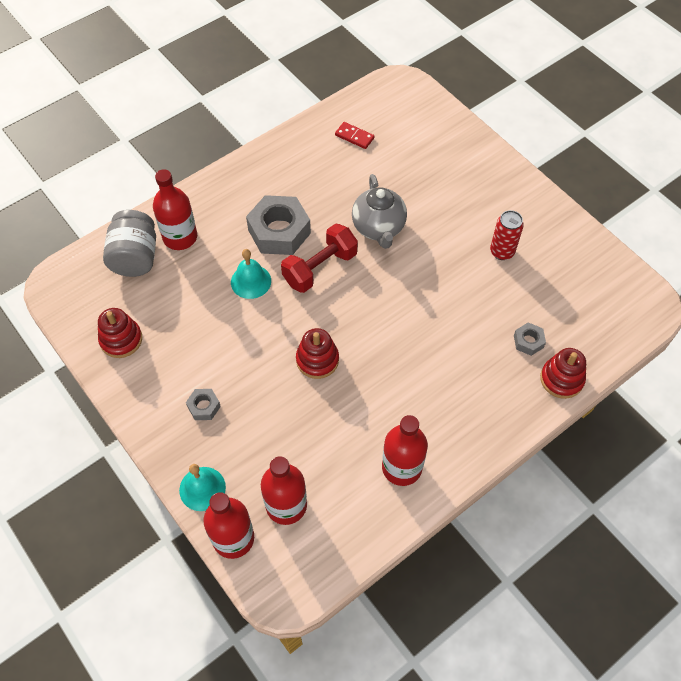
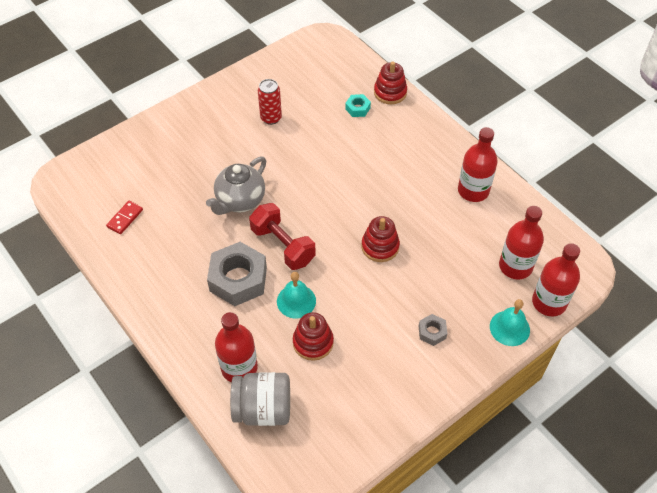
camera: 90 degrees left, 5 degrees down
red stacking toy [98,308,142,358] -> red stacking toy moved to [293,312,334,361]
grey teapot [352,174,407,249] -> grey teapot turned 135 degrees clockwise [206,157,266,215]
grey nut [514,322,546,356] -> turquoise nut [345,94,371,117]

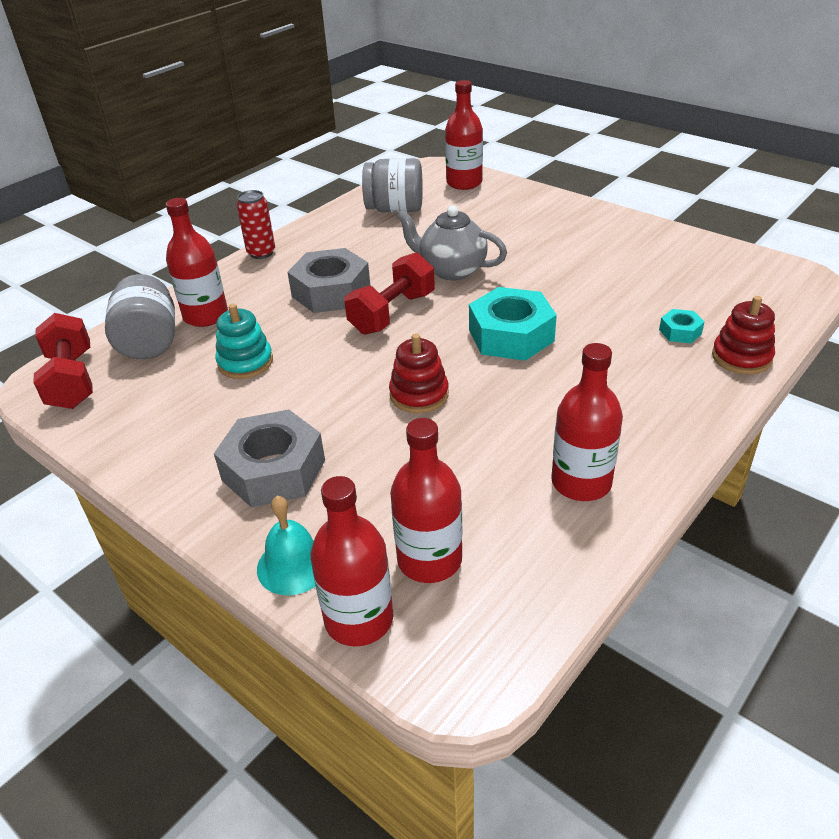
camera: 80 degrees right, 15 degrees down
red domino [106,201,143,234] -> grey jar [362,158,423,213]
red can [258,79,282,125] -> red can moved to [237,190,275,259]
turquoise bell [277,272,316,318] -> none
red stacking toy [293,312,334,361] -> turquoise stacking toy [215,304,273,379]
grey nut [419,314,447,346] -> grey nut [214,410,325,508], size x2.13
none -> red dumbbell [33,313,93,409]
none -> red bottle [445,80,483,190]
none -> turquoise nut [469,287,557,361]

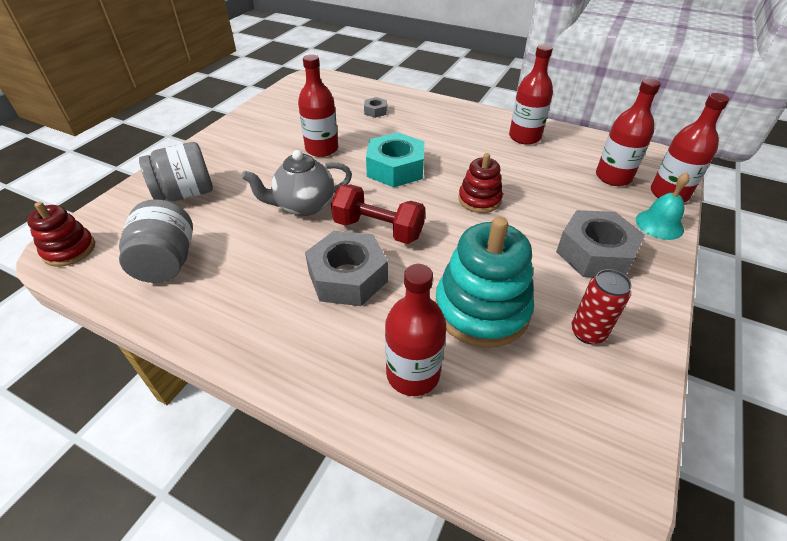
camera: 105 degrees left, 5 degrees up
red dumbbell [33,313,93,409] -> none
grey jar [105,274,175,359] -> grey jar moved to [139,142,213,201]
turquoise stacking toy [215,304,273,379] -> turquoise stacking toy [435,217,534,348], size x1.75
red can [237,190,275,259] -> red can moved to [571,269,632,344]
grey teapot [396,205,507,281] -> grey teapot turned 60 degrees clockwise [241,150,352,216]
red bottle [445,80,483,190] -> red bottle moved to [298,54,338,157]
turquoise nut [659,309,705,343] -> grey nut [364,97,387,118]
red stacking toy [712,296,775,374] -> red stacking toy moved to [27,202,95,267]

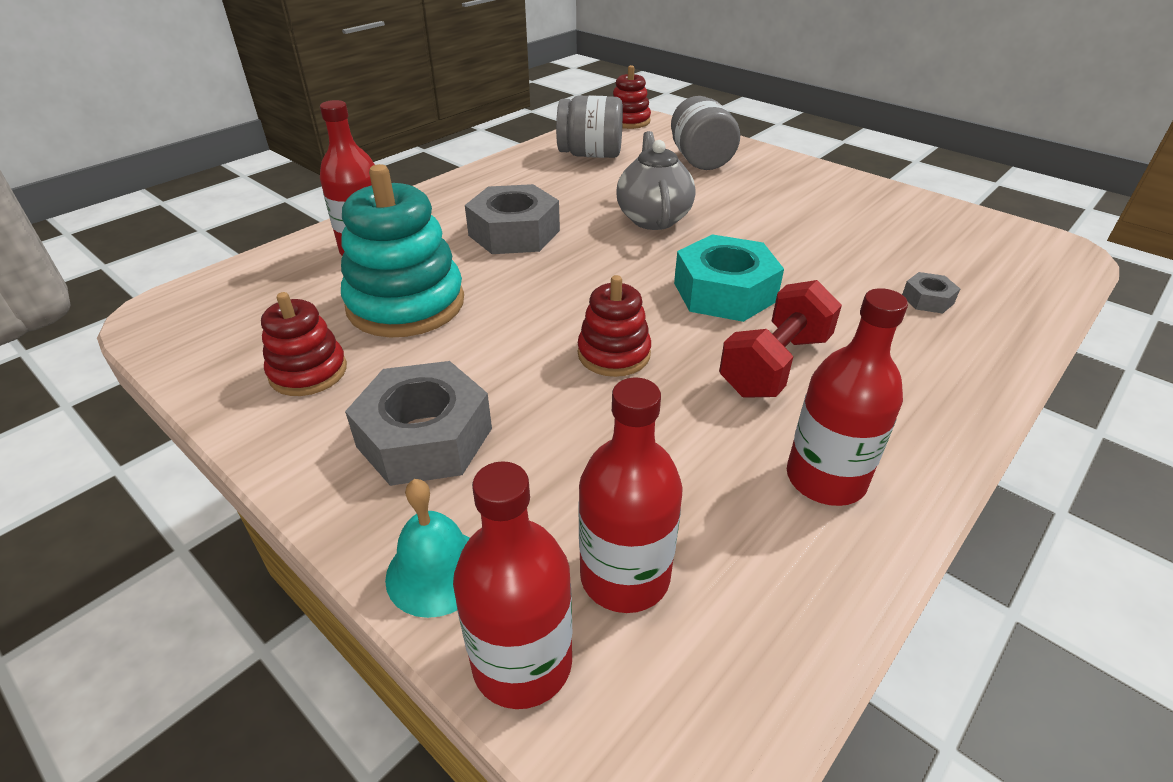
camera: 105 degrees right, 5 degrees down
red bottle [298,54,338,157] -> none
red dumbbell [331,184,425,244] -> red dumbbell moved to [719,280,842,398]
red can [571,269,632,344] -> red stacking toy [261,292,347,396]

